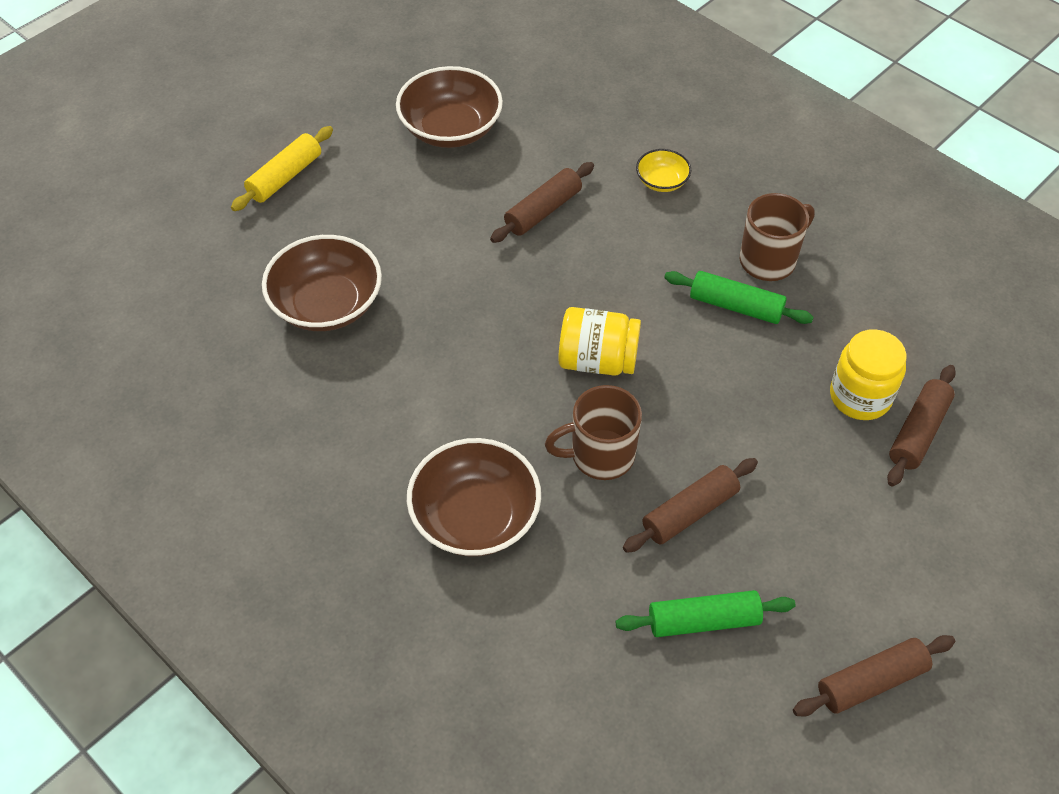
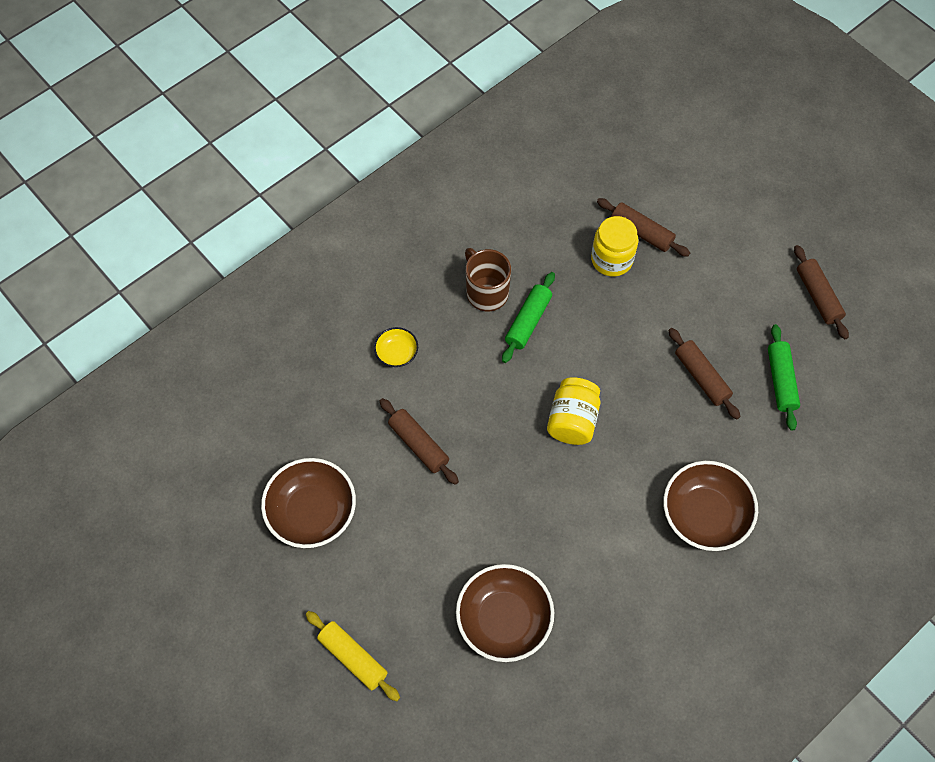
camera: 85 degrees left, 10 degrees up
brown mug [545,385,642,480] -> none

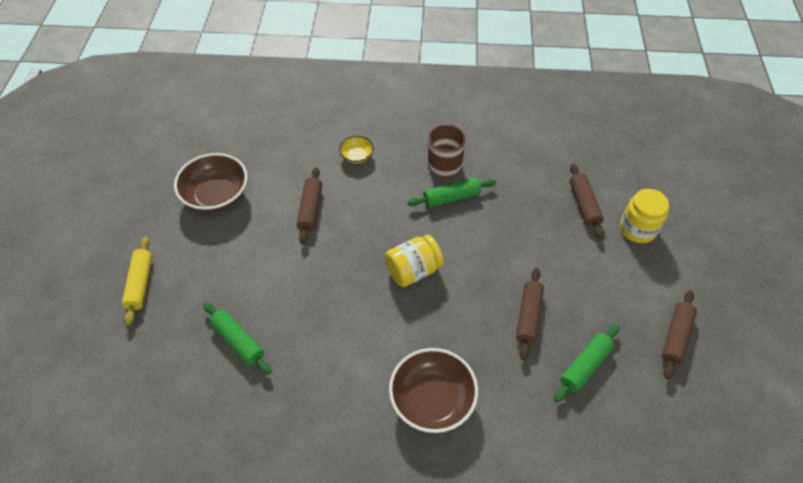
camera: 45 degrees right, 10 degrees down
brown bowl [456,564,554,662] -> green rolling pin [203,302,272,375]
yellow jar [591,216,638,277] -> yellow jar moved to [620,189,669,243]

